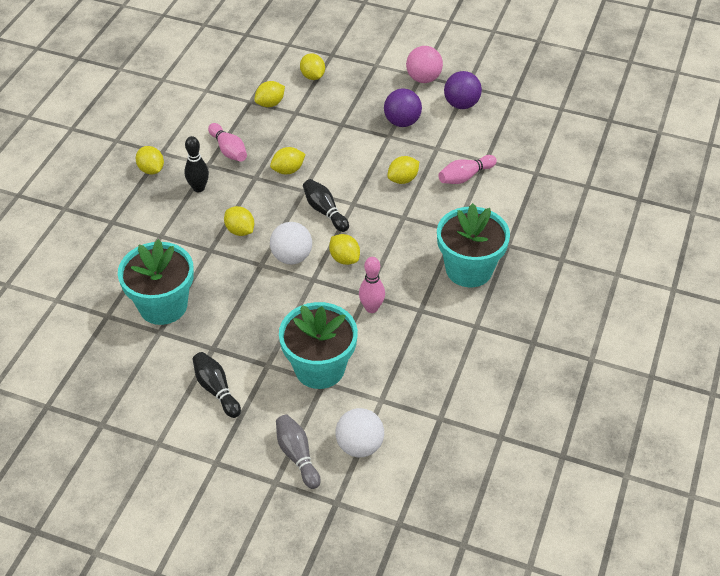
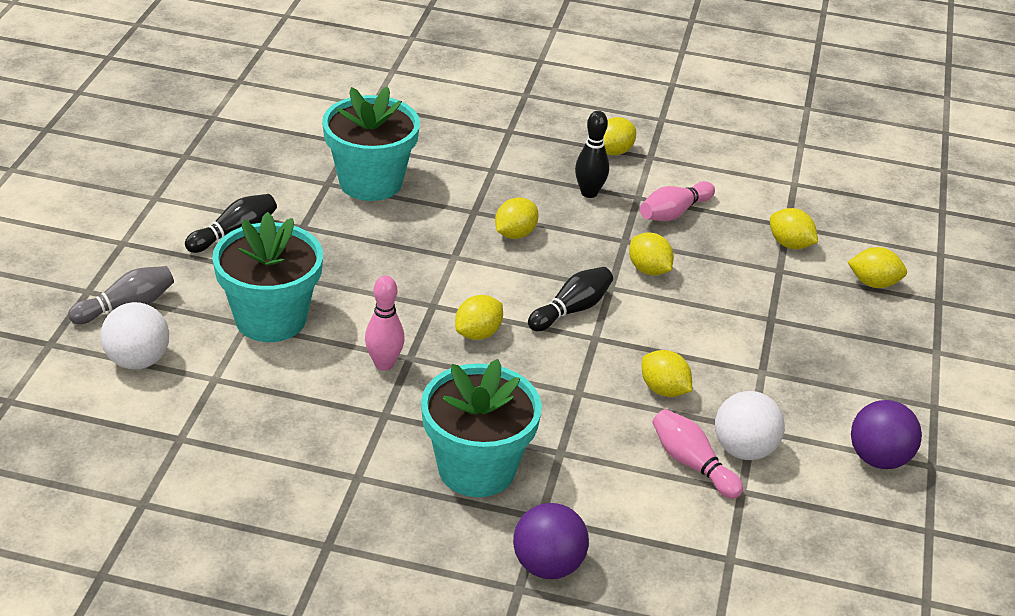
camera: 80 degrees right, 10 degrees down
white ball [270,222,312,264] -> white ball moved to [715,391,785,460]
yellow lemon [300,53,325,80] -> yellow lemon turned 45 degrees clockwise [848,247,907,288]
purple ball [384,88,422,127] -> purple ball moved to [513,503,589,579]
pink ball [406,46,443,83] -> none

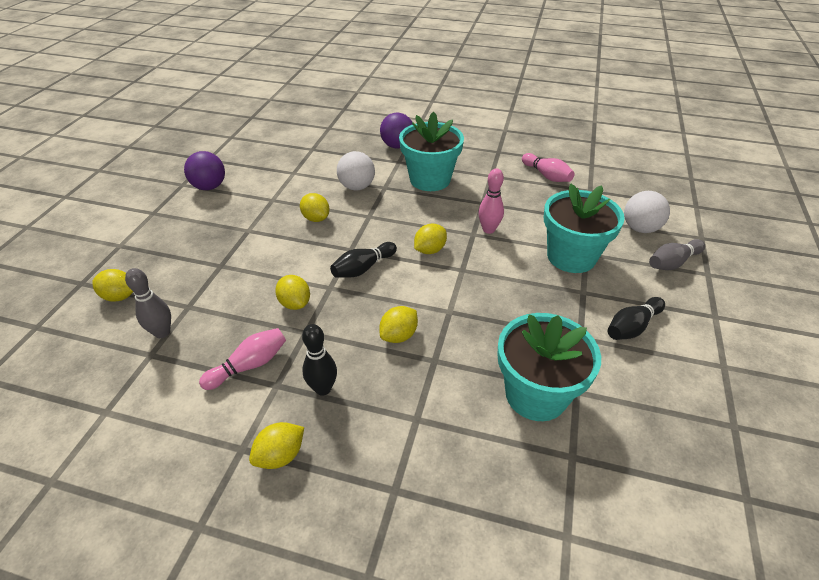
camera: 175 degrees left, 5 degrees up
pink bowling pin [652,409,743,499] -> pink bowling pin moved to [522,153,575,182]
white ball [715,391,785,460] -> white ball moved to [337,151,375,190]
yellow lemon [770,208,818,249] -> grey bowling pin [125,268,171,338]

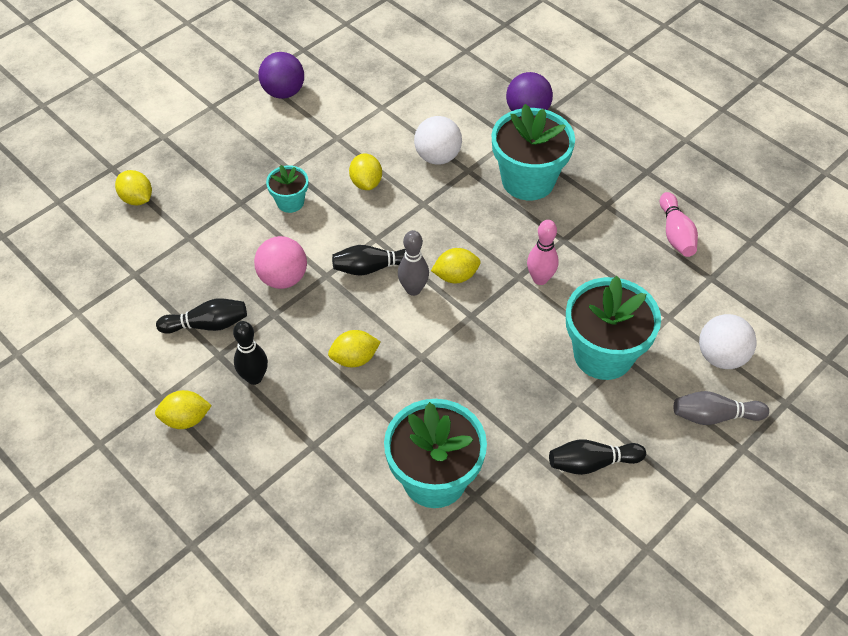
camera: 30 degrees right, 10 degrees up
grey bowling pin [125,268,171,338] -> grey bowling pin moved to [398,230,429,296]
pink bowling pin [199,328,286,390] -> black bowling pin [156,298,247,334]
yellow lemon [275,275,310,310] -> pink ball [254,236,307,289]
none -> turquoise flower pot [266,165,308,213]

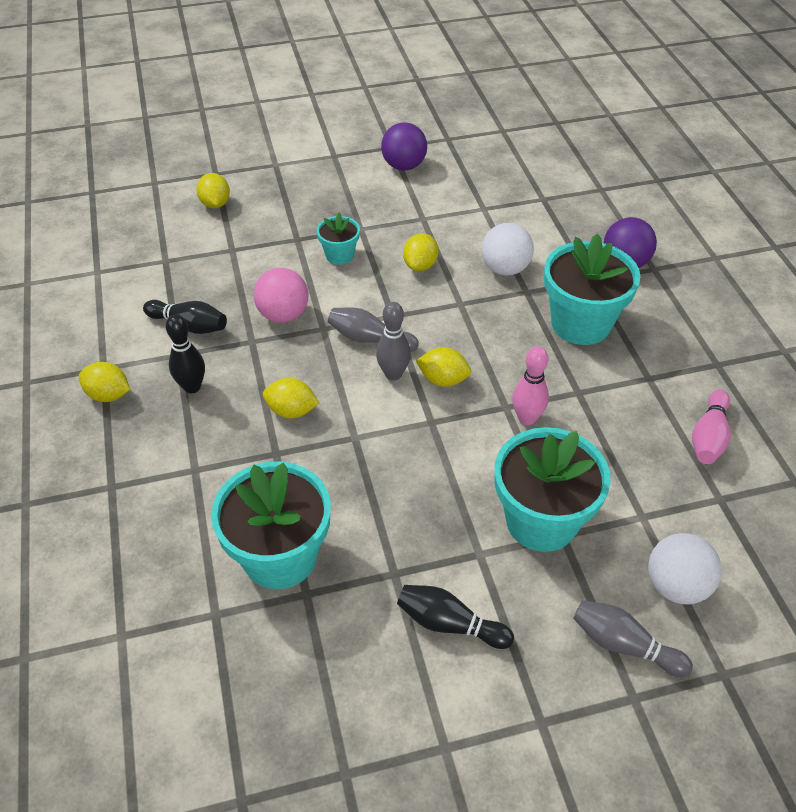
camera: 30 degrees right, 5 degrees down
black bowling pin [332,245,406,276] -> grey bowling pin [328,307,419,352]

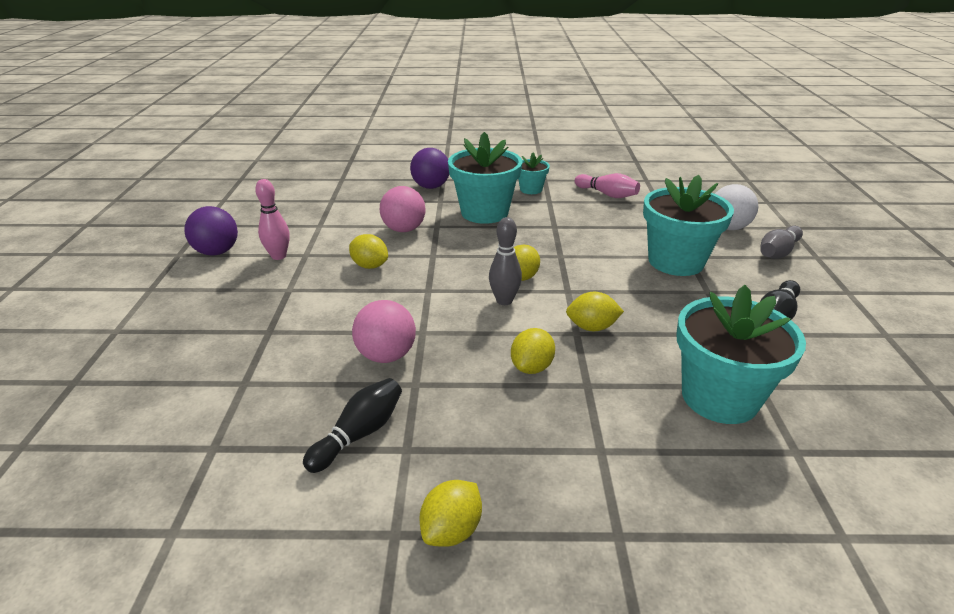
camera: 75 degrees left, 15 degrees down
black bowling pin [166,314,205,393] -> none
yellow lemon [196,173,230,208] -> yellow lemon moved to [566,292,624,331]
turquoise flower pot [316,212,360,265] -> turquoise flower pot moved to [518,153,550,194]
grey bowling pin [328,307,419,352] -> none
white ball [482,223,534,276] -> pink ball [380,186,426,232]
pink bowling pin [512,346,549,425] -> pink bowling pin moved to [255,179,290,260]

